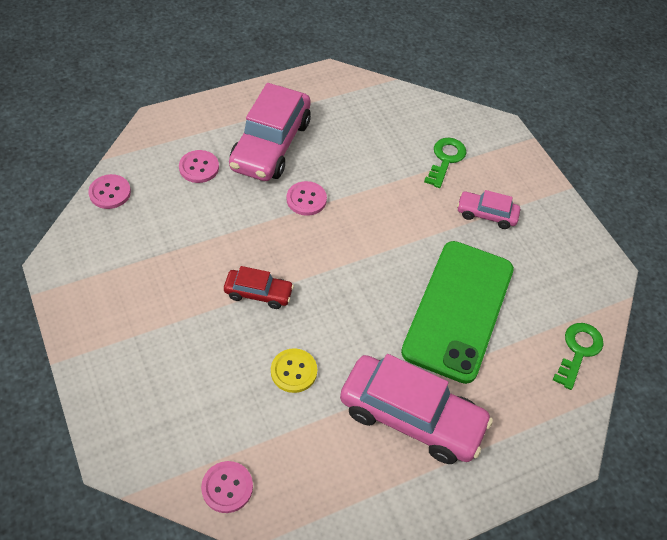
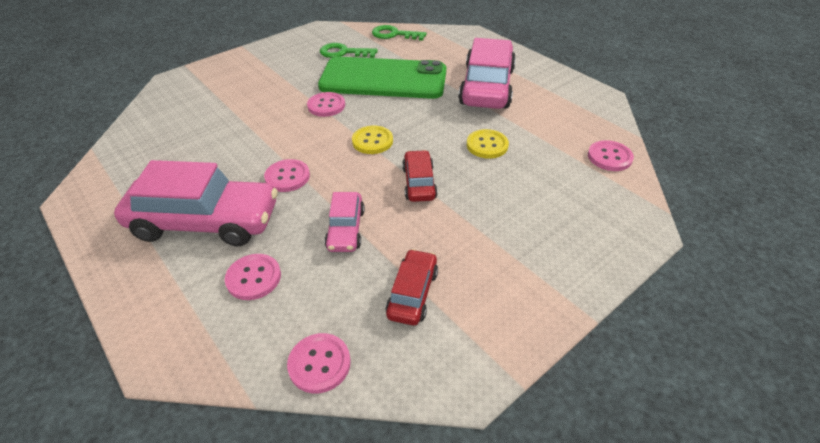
camera: 100 degrees left, 10 degrees down
green key [424,138,467,188] -> green key moved to [320,43,378,58]
pink car [457,190,520,229] -> pink car moved to [324,192,365,252]
none -> pink button [307,92,345,117]
none -> yellow button [352,126,393,154]
none -> red car [386,249,438,325]

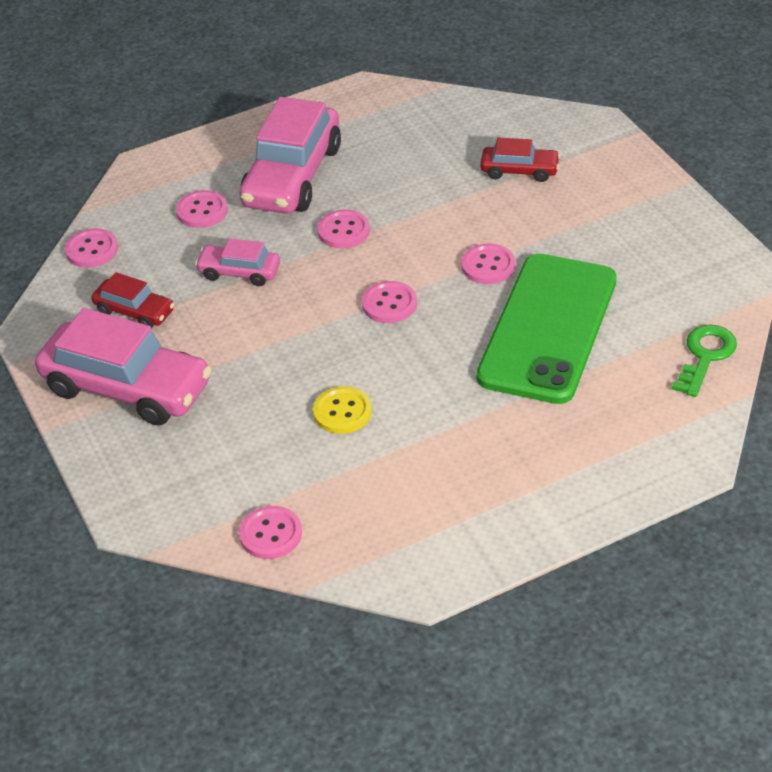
camera: 105 degrees right, 0 degrees up
green key [320,43,378,58] -> none
yellow button [352,126,393,154] -> pink button [362,281,417,323]
red car [402,150,438,202] -> red car moved to [480,138,560,182]
pink car [458,38,516,109] -> pink car moved to [35,308,212,426]

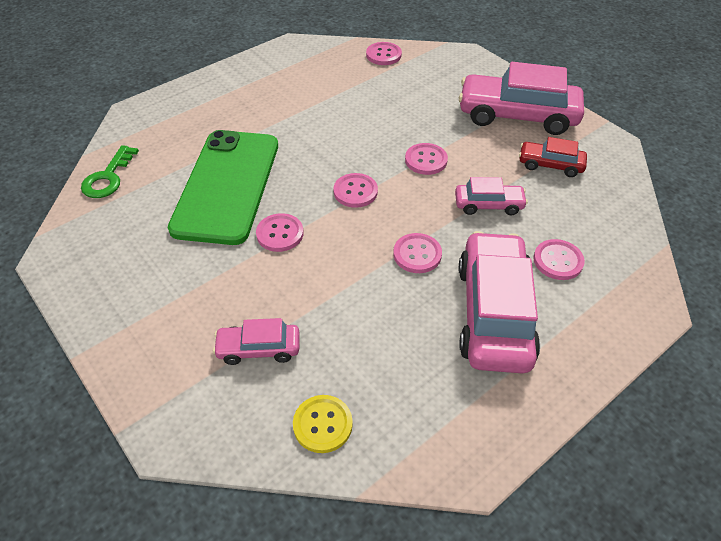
camera: 165 degrees right, 5 degrees up
pink button [65,228,118,268] -> pink button moved to [405,143,448,175]
yellow button [313,386,372,434] -> yellow button moved to [293,395,353,453]
red car [480,138,560,182] -> pink car [213,318,300,365]

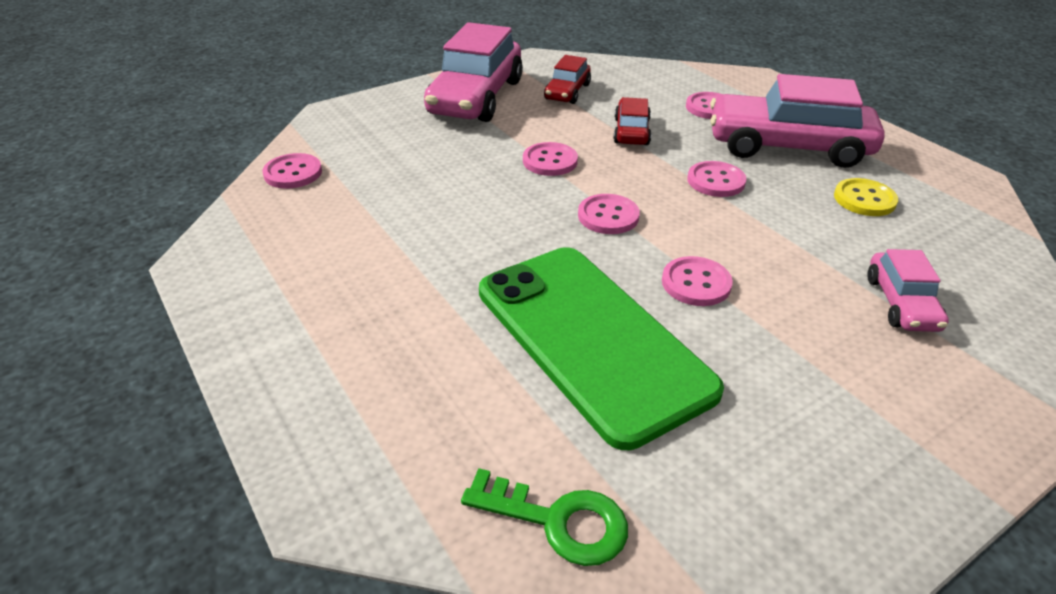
camera: 85 degrees left, 10 degrees down
green phone [168,130,278,245] -> green phone turned 45 degrees clockwise [479,247,724,450]
yellow button [293,395,353,453] -> yellow button moved to [834,178,898,216]
pink car [455,177,528,215] -> red car [613,97,651,145]

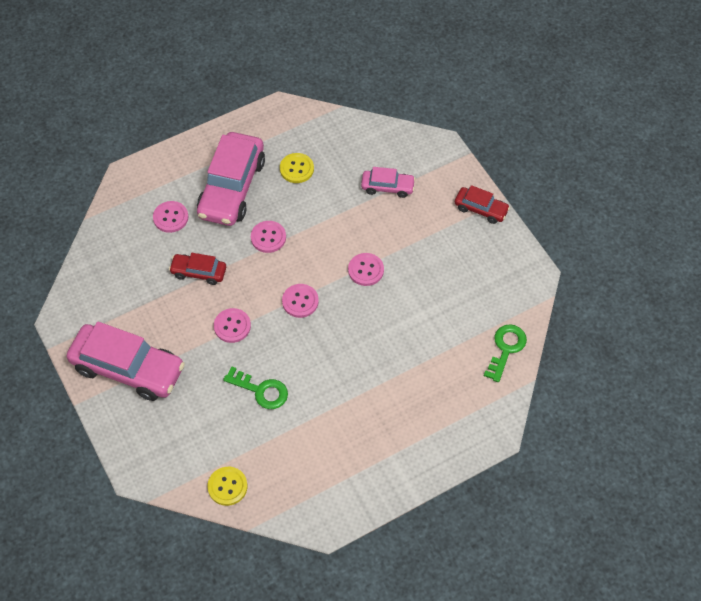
camera: 85 degrees left, 20 degrees up
pink button [262,153,322,189] -> yellow button [207,467,247,506]
green phone [479,247,724,450] -> none
red car [544,55,591,104] -> red car moved to [455,185,510,224]
none -> green key [223,366,288,409]

